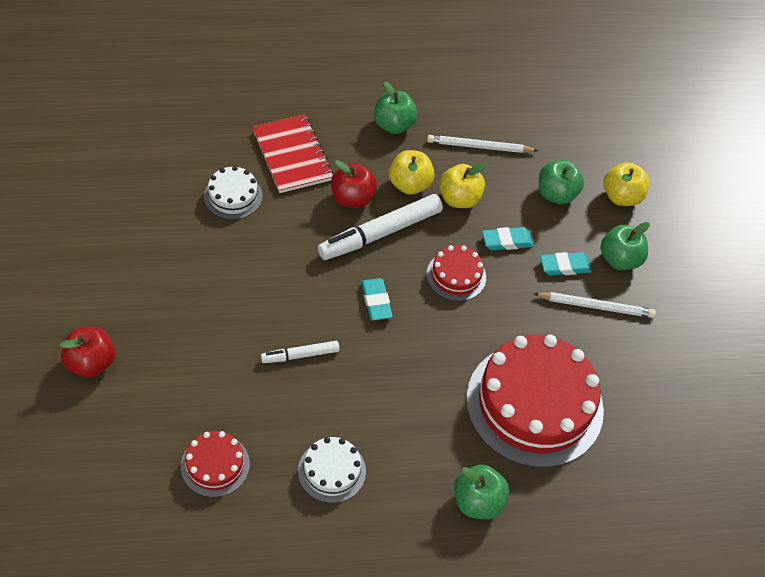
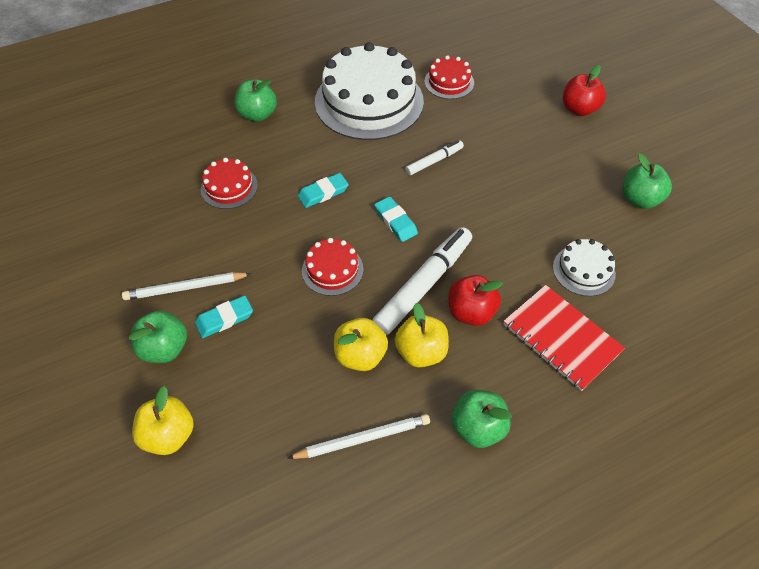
camera: 165 degrees right, 0 degrees up
white cake [298,437,366,503] -> white cake [315,42,424,140], size x2.14
red cake [466,335,604,468] -> red cake [201,158,258,209], size x0.47
turquoise eraser [482,227,534,250] -> turquoise eraser moved to [298,173,349,208]
green apple [539,160,584,204] -> green apple moved to [623,153,672,209]

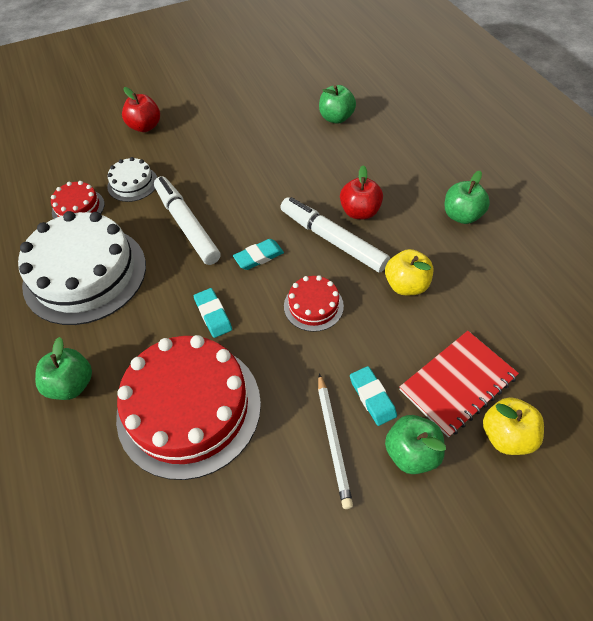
camera: 85 degrees left, 0 degrees up
red cake [201,158,258,209] -> red cake [116,335,261,480], size x2.14
white pencil [287,414,430,459] -> none
yellow apple [394,303,449,368] -> none
white marker [405,140,464,176] -> white marker [154,176,221,265], size x1.89
red notebook [503,285,625,391] -> red notebook moved to [399,331,519,437]
white cake [553,239,616,296] -> white cake moved to [107,157,157,202]
green apple [623,153,672,209] -> green apple moved to [319,85,356,124]

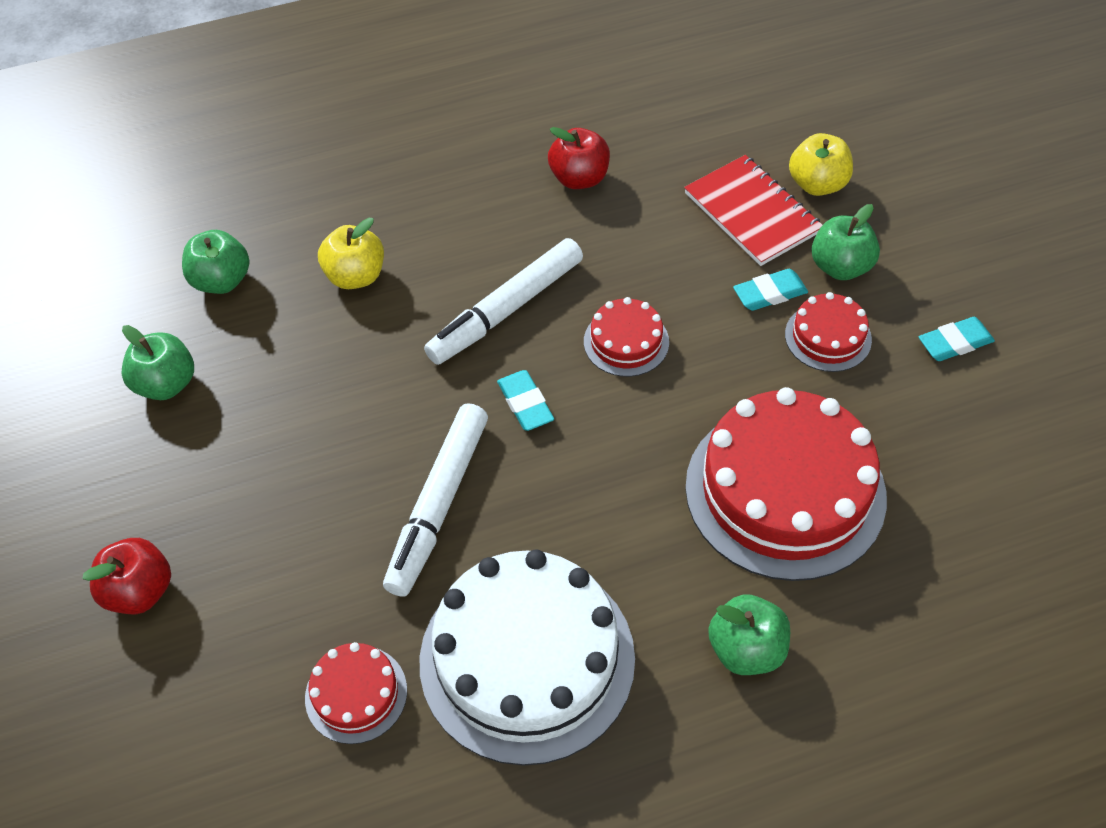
camera: 85 degrees left, 0 degrees up
white cake [107,157,157,202] -> none
white marker [154,176,221,265] -> white marker turned 45 degrees counterclockwise [383,403,488,597]
turquoise eraser [194,288,232,338] -> turquoise eraser moved to [919,317,995,361]
white pencil [318,373,353,509] -> red cake [785,292,872,372]
red apple [340,165,383,219] -> red apple moved to [548,127,610,189]
yellow apple [385,249,433,295] -> yellow apple moved to [318,218,384,289]
green apple [445,171,490,224] -> green apple moved to [121,325,194,400]

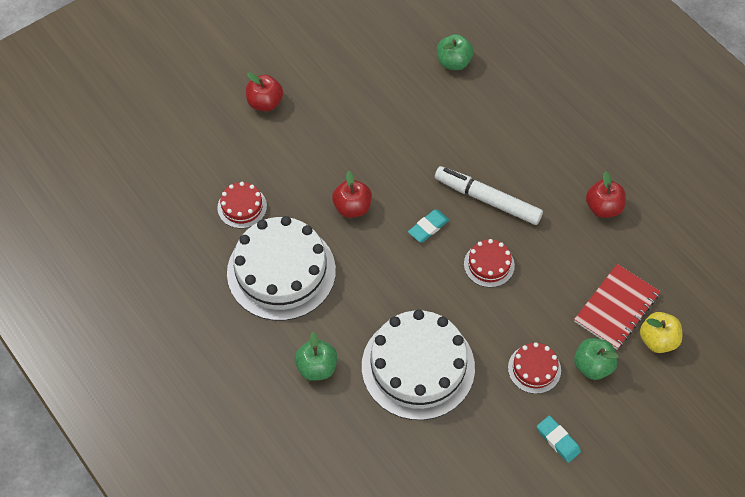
camera: 70 degrees right, 5 degrees up
green apple [121,325,194,400] -> none
yellow apple [318,218,384,289] -> none
white marker [383,403,488,597] -> red apple [332,171,372,218]
red cake [685,387,887,581] -> white cake [362,310,475,420]
turquoise eraser [733,269,808,311] -> none

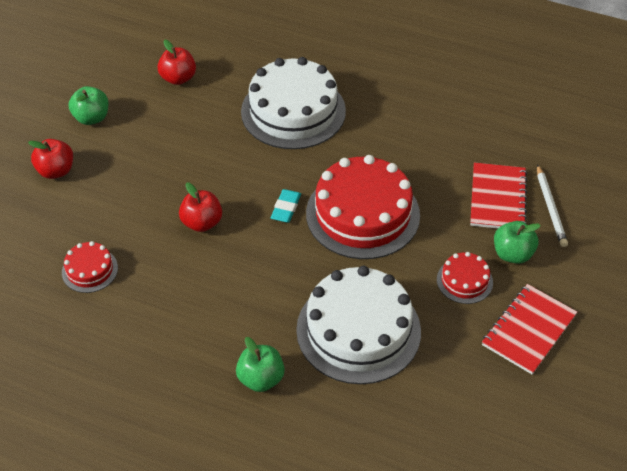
camera: 30 degrees left, 10 degrees down
white cake [227,216,336,321] -> white cake moved to [241,57,346,149]
white marker [435,166,543,225] -> none
green apple [437,34,474,70] -> green apple moved to [68,86,109,125]
red cake [464,239,515,287] -> red cake [306,155,420,259], size x2.14
turquoise eraser [537,416,581,463] -> red notebook [482,284,577,374]
red apple [586,171,626,218] -> red apple moved to [157,39,196,85]
yellow apple [640,312,682,353] -> white pencil [537,164,568,247]

